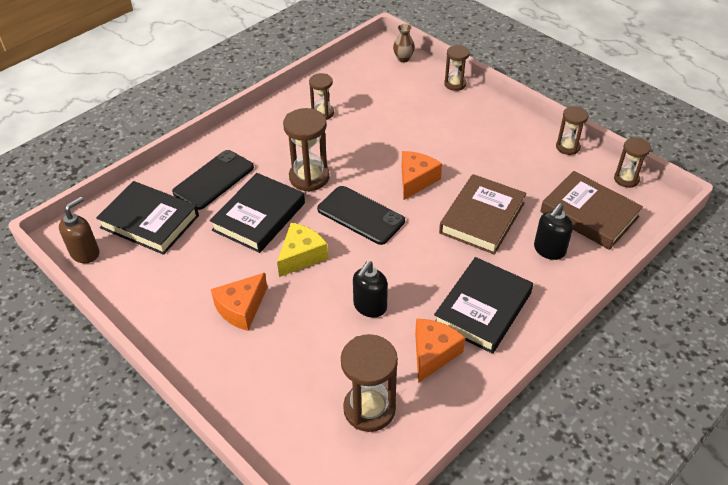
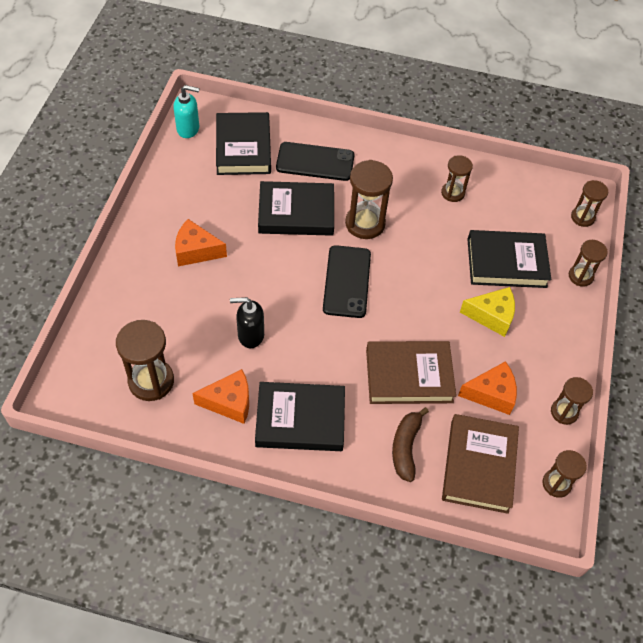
camera: 55 degrees right, 10 degrees up
brown soap dispenser [59,197,99,263] -> turquoise soap dispenser [173,85,200,138]
yellow cheese [277,223,328,277] -> yellow cheese moved to [460,287,515,337]
brown vase [393,24,415,63] -> brown hourglass [571,180,608,227]
orange cheese [402,151,442,200] -> orange cheese moved to [458,361,517,415]
black soap dispenser [534,203,573,260] -> brown banana [392,407,429,482]
none -> black book [467,230,551,288]

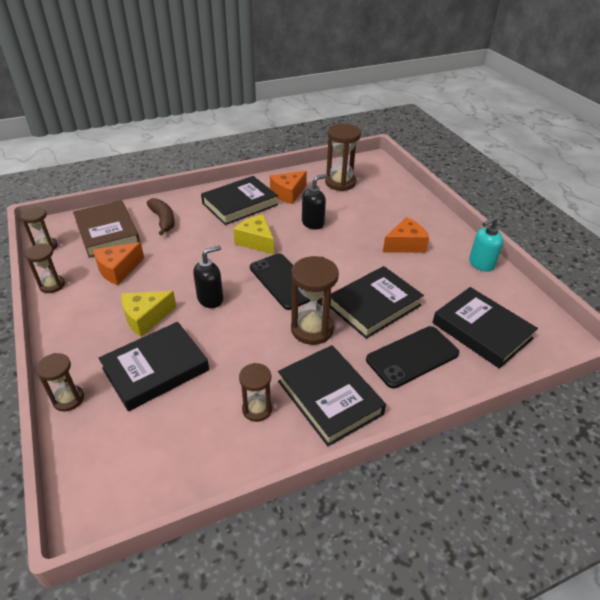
camera: 145 degrees right, 15 degrees down
turquoise soap dispenser [173,85,200,138] -> turquoise soap dispenser moved to [469,217,504,272]
brown book [366,341,456,404] -> none
brown hourglass [571,180,608,227] -> none
none -> black soap dispenser [193,245,223,308]
none -> yellow cheese [233,214,274,255]
none -> black book [278,345,386,447]

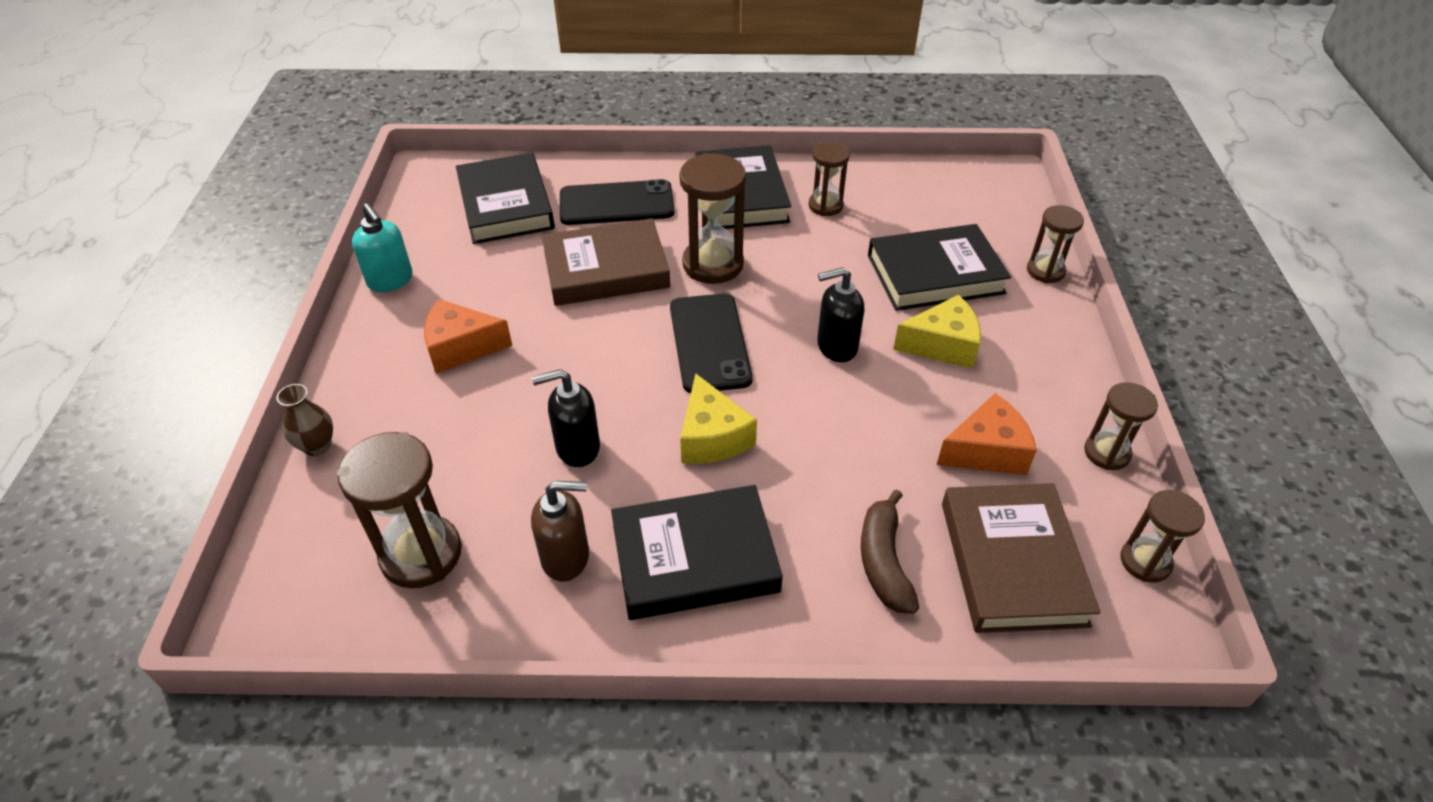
camera: 155 degrees left, 5 degrees up
orange cheese [270,171,307,204] -> brown soap dispenser [531,481,589,582]
black book [330,266,424,339] -> brown book [542,218,670,306]
turquoise soap dispenser [469,217,504,272] -> turquoise soap dispenser turned 60 degrees clockwise [352,203,412,292]
none -> brown vase [276,384,333,456]

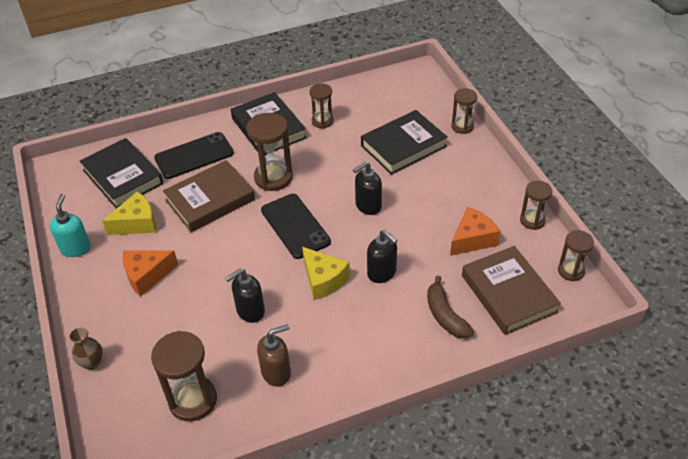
camera: 20 degrees left, 0 degrees up
turquoise soap dispenser [352,203,412,292] -> turquoise soap dispenser turned 120 degrees counterclockwise [50,194,91,257]
black book [611,485,783,620] -> none
yellow cheese [893,295,981,369] -> yellow cheese moved to [102,192,156,235]
none -> black soap dispenser [367,230,398,283]

